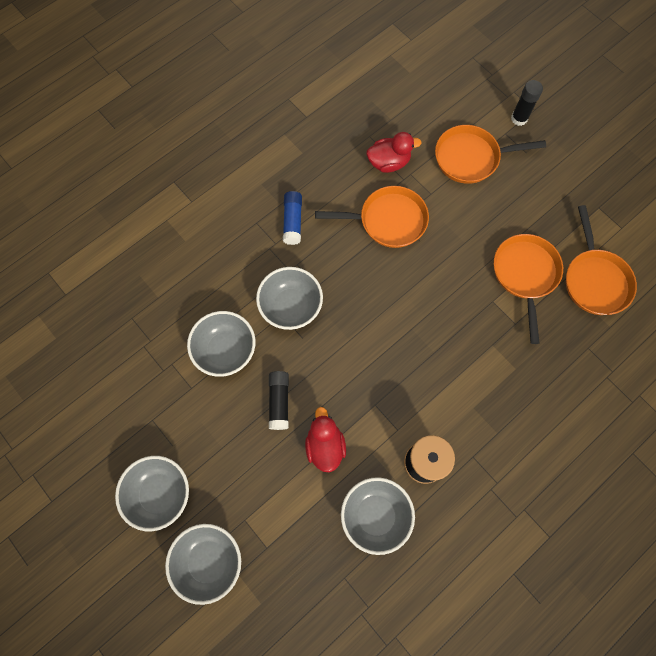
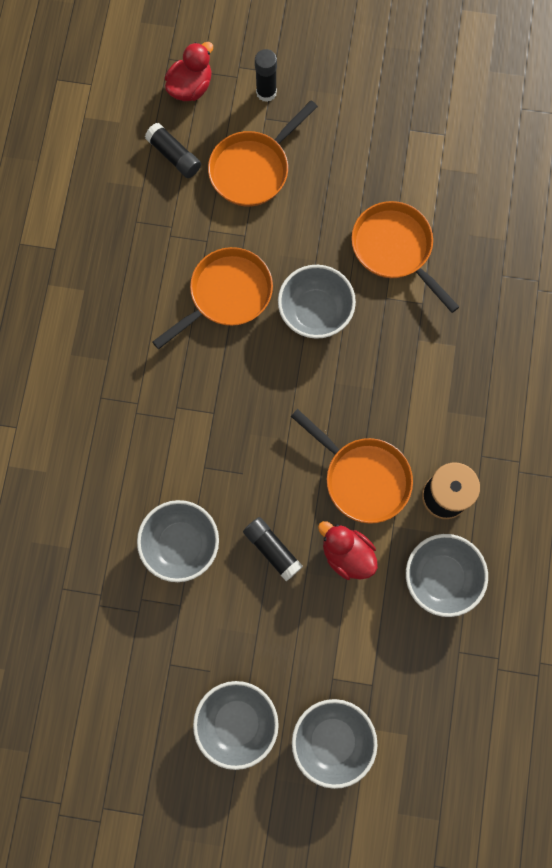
camera: 40 degrees left, 5 degrees up
grey bowl [256,267,323,330] -> grey bowl moved to [278,265,356,339]
blue glue stick [283,191,302,245] -> none
red duck [366,132,422,173] -> red duck moved to [165,42,213,101]
orange pan [566,205,637,315] -> orange pan moved to [291,409,413,524]
none -> black glue stick [145,123,201,178]

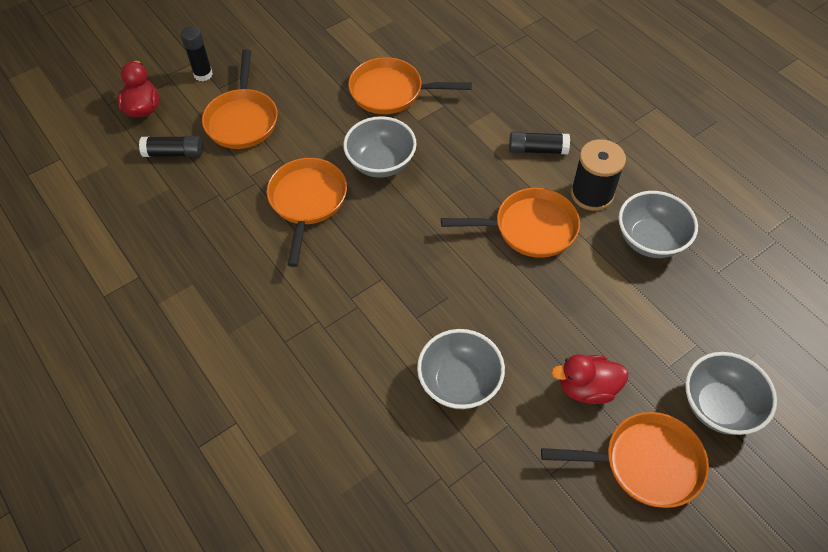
camera: 45 degrees left, 20 degrees down
grey bowl [193,681,279,770] -> orange pan [541,412,709,508]
black glue stick [243,517,303,581] -> black glue stick moved to [509,132,570,154]
red duck [318,521,378,580] -> red duck moved to [551,354,629,404]

